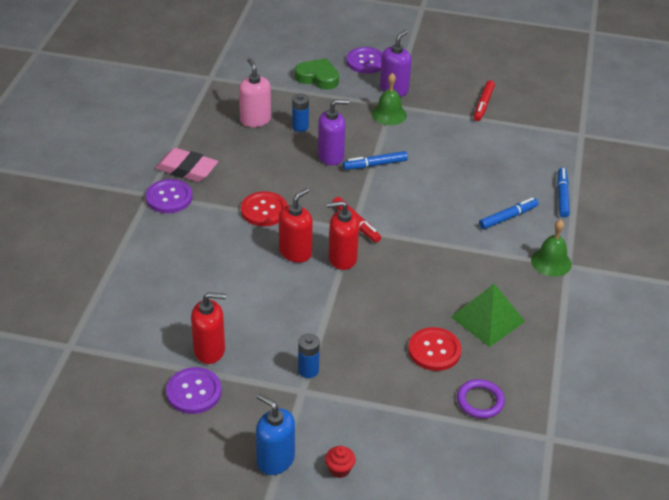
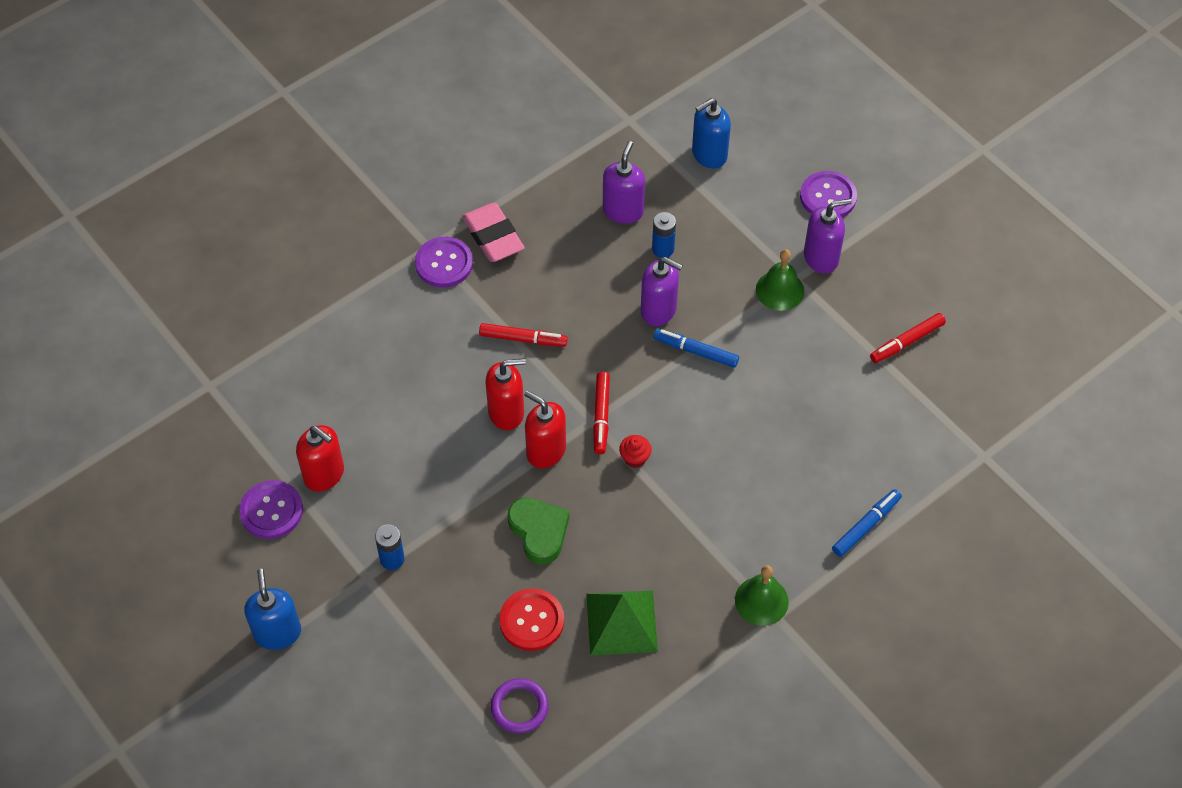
camera: 40 degrees right, 15 degrees up
pink soap dispenser [239,58,271,127] -> purple soap dispenser [603,141,645,224]
red button [241,191,287,226] -> red marker [479,323,568,347]
green heart [295,58,339,90] -> green heart moved to [508,498,569,565]
red cupcake [325,446,355,478] -> red cupcake moved to [619,435,652,468]
blue marker [479,198,539,229] -> none
none -> blue soap dispenser [692,98,731,168]

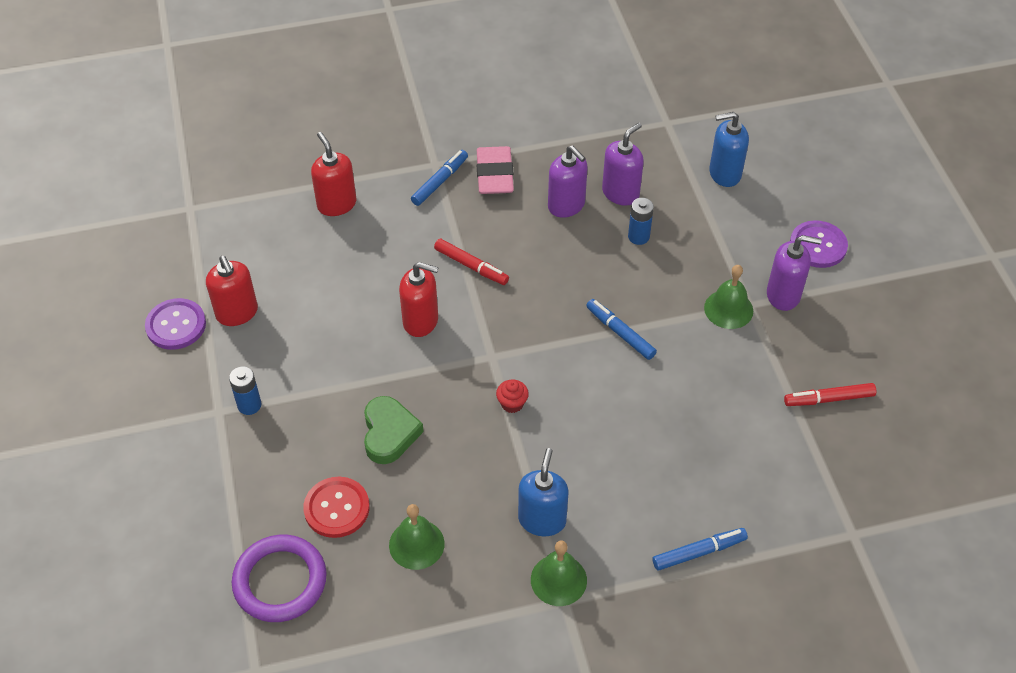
camera: 25 degrees right, 5 degrees down
blue soap dispenser [244,569,301,650] -> blue soap dispenser moved to [518,448,569,536]
purple button [415,236,473,287] -> blue marker [411,150,468,206]
purple ring [491,678,549,733] -> purple ring [232,535,327,622], size x1.59
red soap dispenser [524,391,566,468] -> red soap dispenser moved to [311,132,356,216]
green pyramid [586,590,658,655] -> green bell [389,504,445,570]
red marker [593,372,610,454] -> none
purple soap dispenser [641,257,683,326] -> purple soap dispenser moved to [548,145,588,218]

